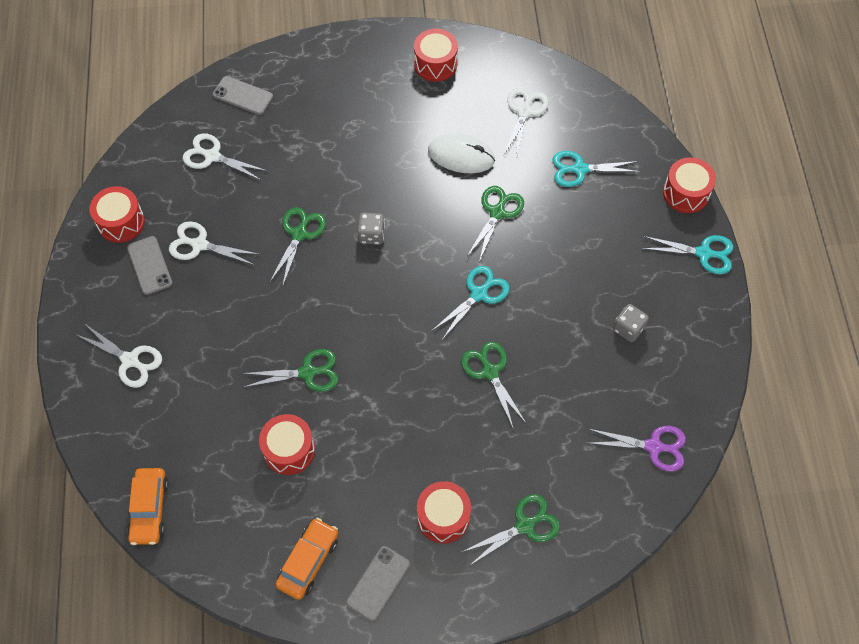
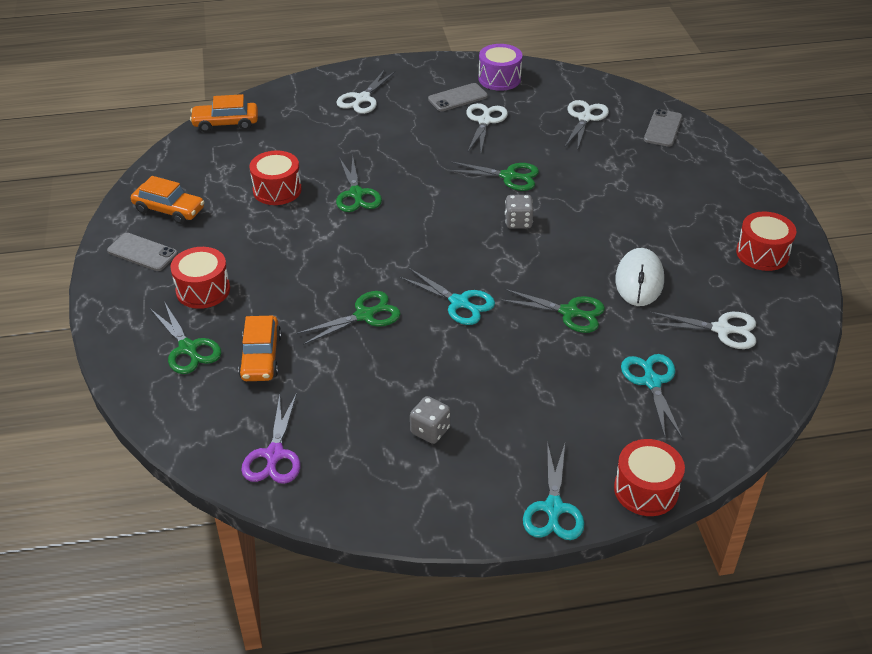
camera: 85 degrees right, 20 degrees down
red drum [90,186,145,243] -> purple drum [478,44,522,91]
none -> orange car [238,316,282,381]

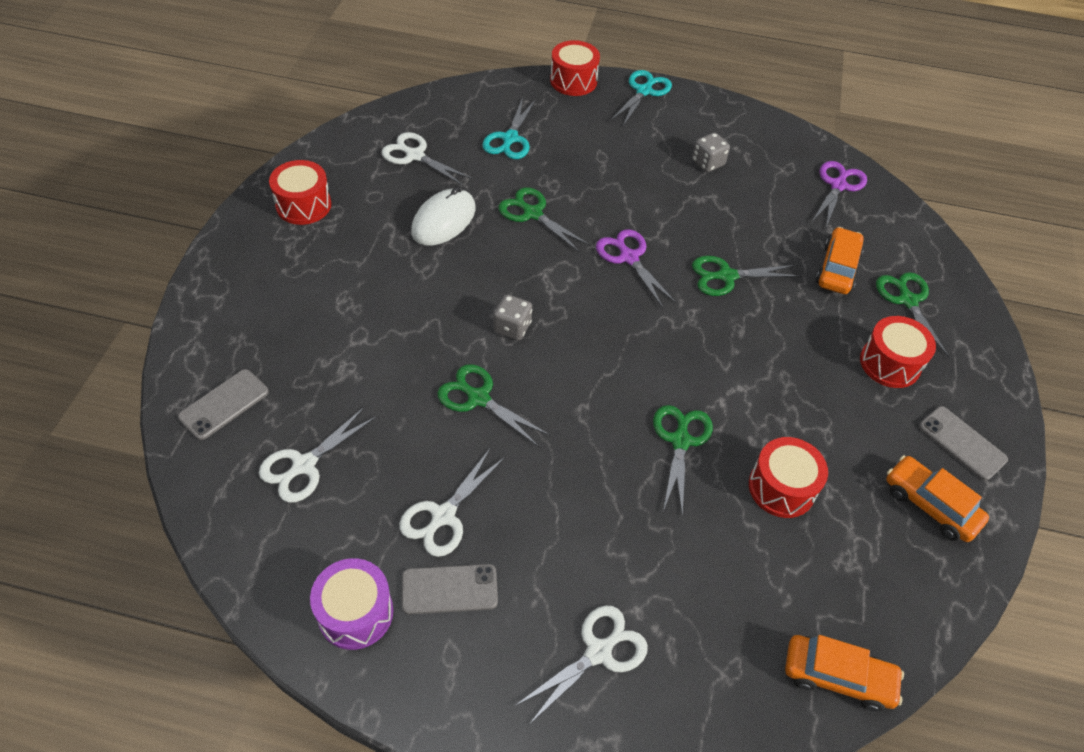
camera: 160 degrees left, 10 degrees up
turquoise scissors [399,268,495,325] -> purple scissors [596,229,677,308]

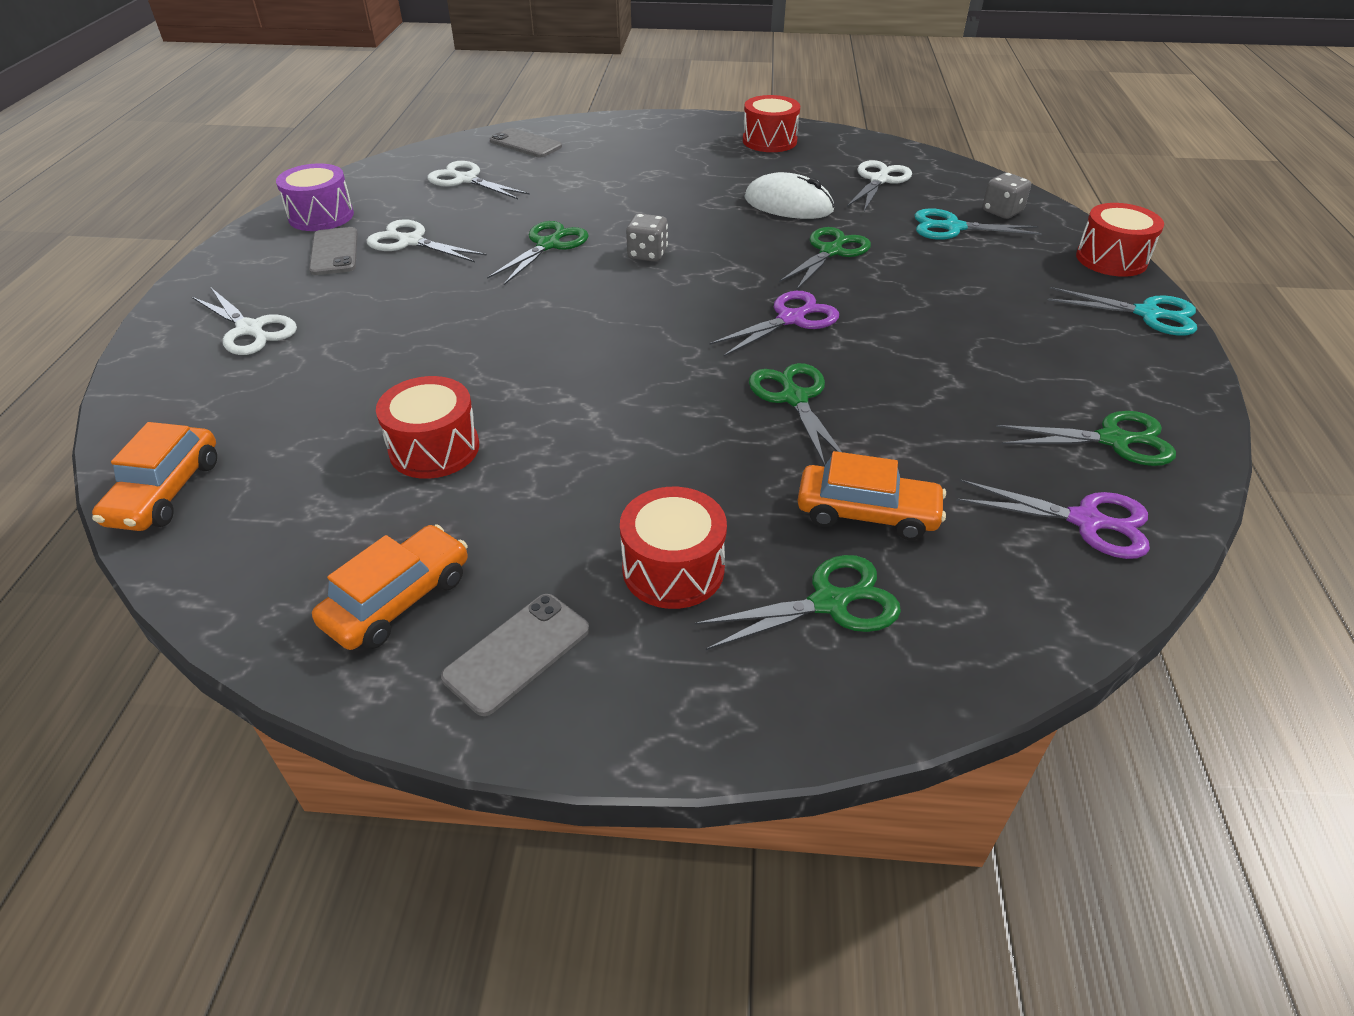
camera: 85 degrees right, 10 degrees down
green scissors [653,405,713,516] -> green scissors moved to [996,411,1176,466]
grey dice [692,133,730,172] -> grey dice moved to [983,173,1031,219]

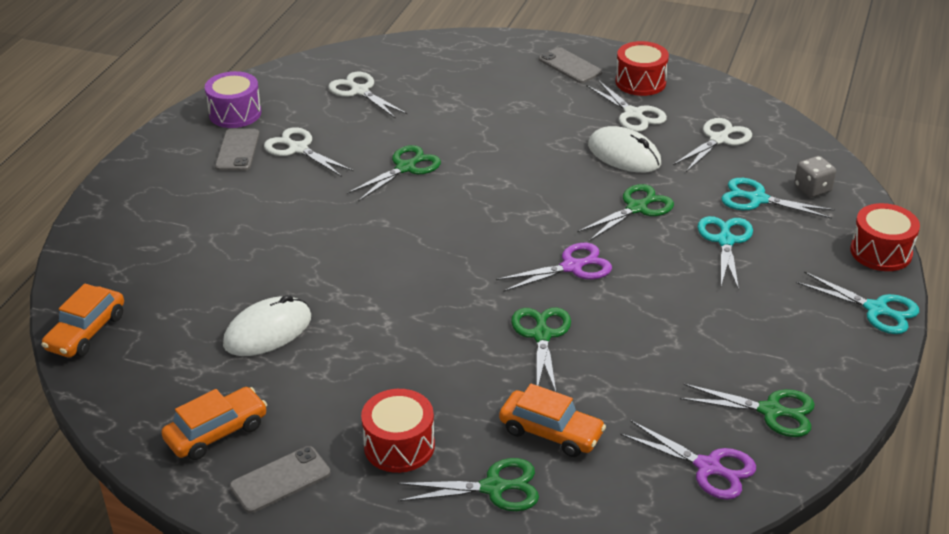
camera: 15 degrees right, 5 degrees down
white scissors [192,288,297,355] -> white scissors moved to [586,80,667,132]
red drum [376,376,479,479] -> white mouse [223,295,311,356]
grey phone [490,128,562,157] -> grey phone moved to [539,47,602,83]
grey dice [626,214,668,262] -> none
none -> turquoise scissors [697,216,753,290]

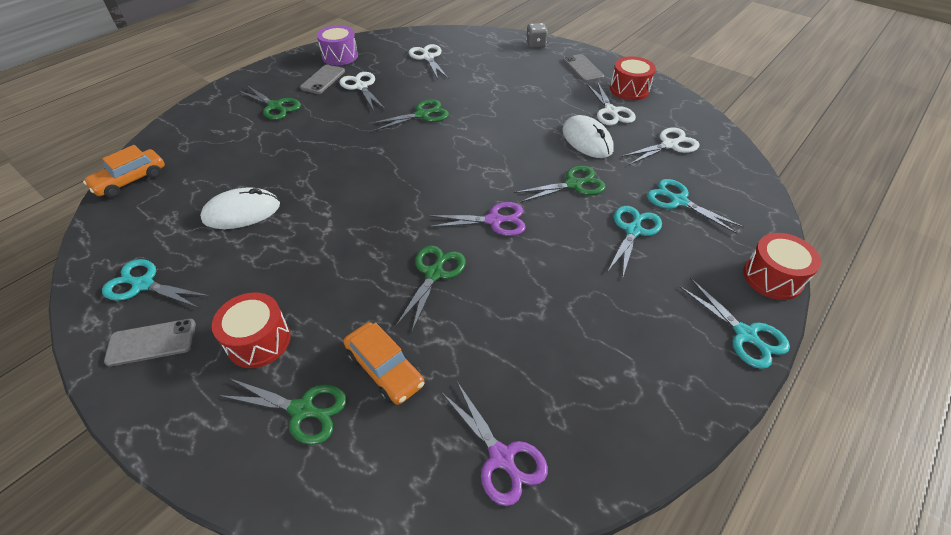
camera: 20 degrees right, 10 degrees up
orange car [161,387,267,460] -> turquoise scissors [102,259,210,308]
green scissors [680,384,815,437] -> green scissors moved to [238,86,301,120]
grey dice [794,156,836,197] -> grey dice moved to [526,23,548,48]

